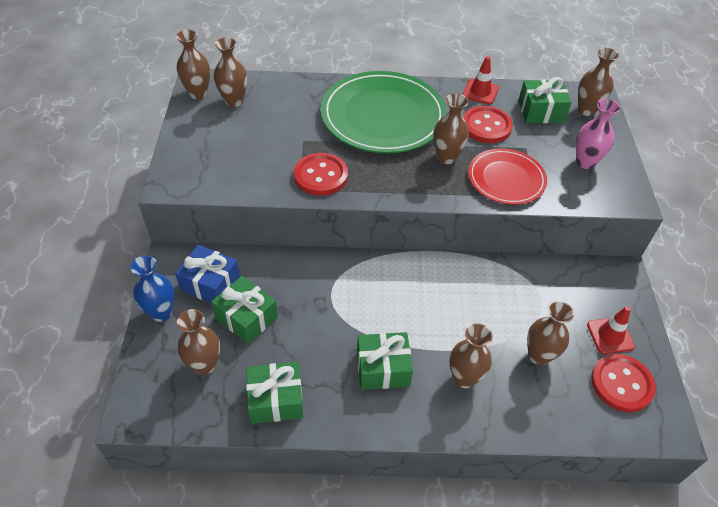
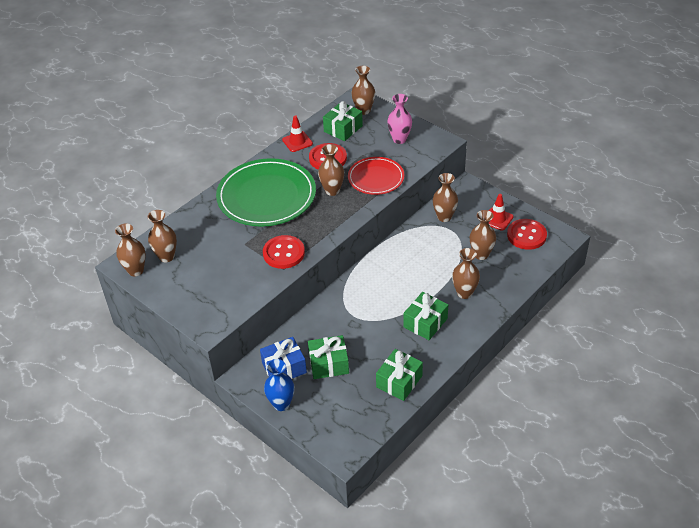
camera: 45 degrees left, 5 degrees down
brown vase [177,309,220,375] -> brown vase moved to [433,173,458,222]

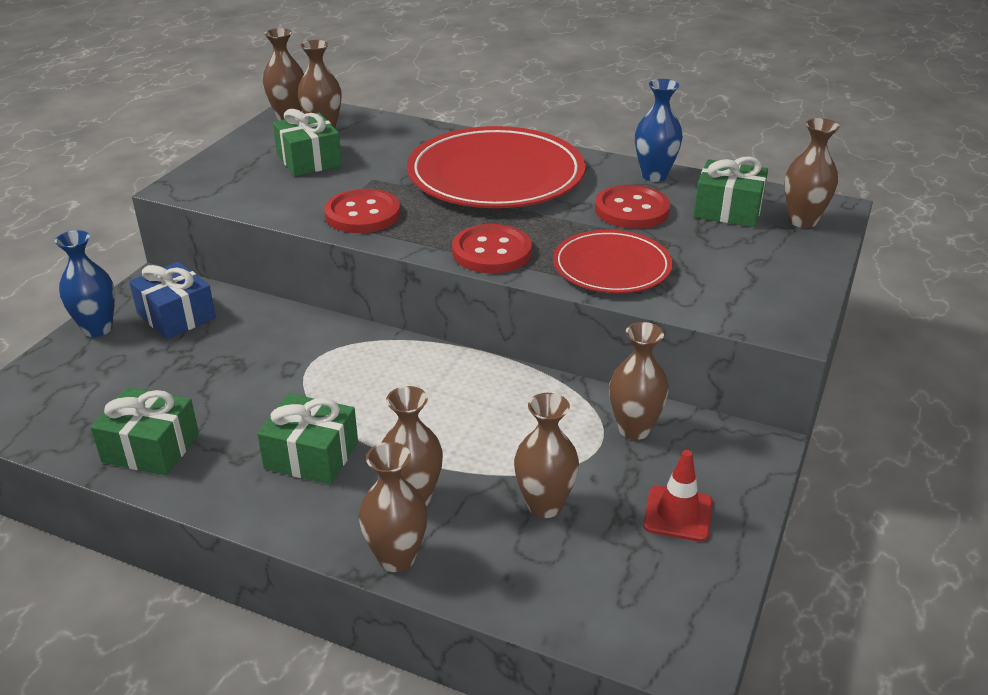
camera: 70 degrees right, 10 degrees down
green plate [216,158,316,227] -> red plate [407,126,585,208]
red traffic cone [282,115,313,152] -> blue vase [635,79,683,182]
green gift [308,335,349,379] -> green gift moved to [273,109,342,176]
brown vase [318,144,344,196] -> brown vase moved to [359,442,428,572]
pink vase [387,94,412,144] -> none
red button [507,219,547,250] -> red button moved to [452,224,532,273]

